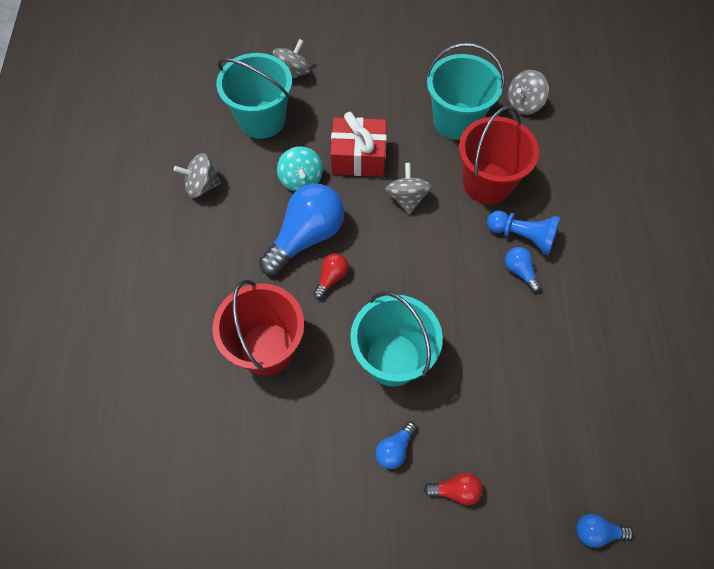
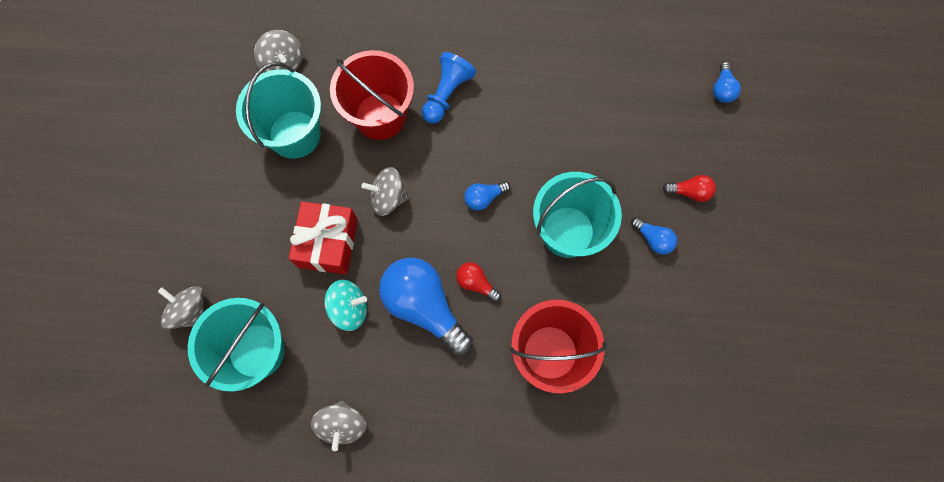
camera: 85 degrees left, 10 degrees up
red light bulb [424,473,483,505] -> red light bulb turned 90 degrees clockwise [663,175,716,202]
blue light bulb [505,247,541,292] -> blue light bulb moved to [464,181,510,211]

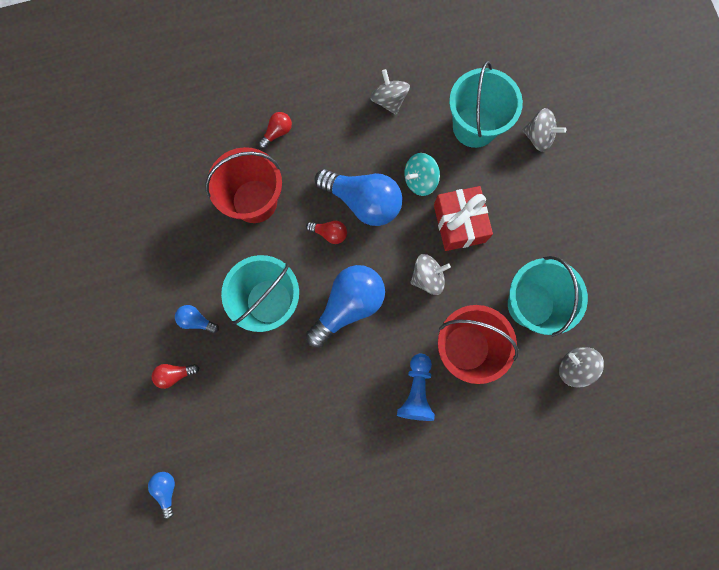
camera: 160 degrees right, 5 degrees up
blue light bulb [464,181,510,211] -> blue light bulb [306,265,385,348], size x2.18
none -> red light bulb [258,112,292,149]

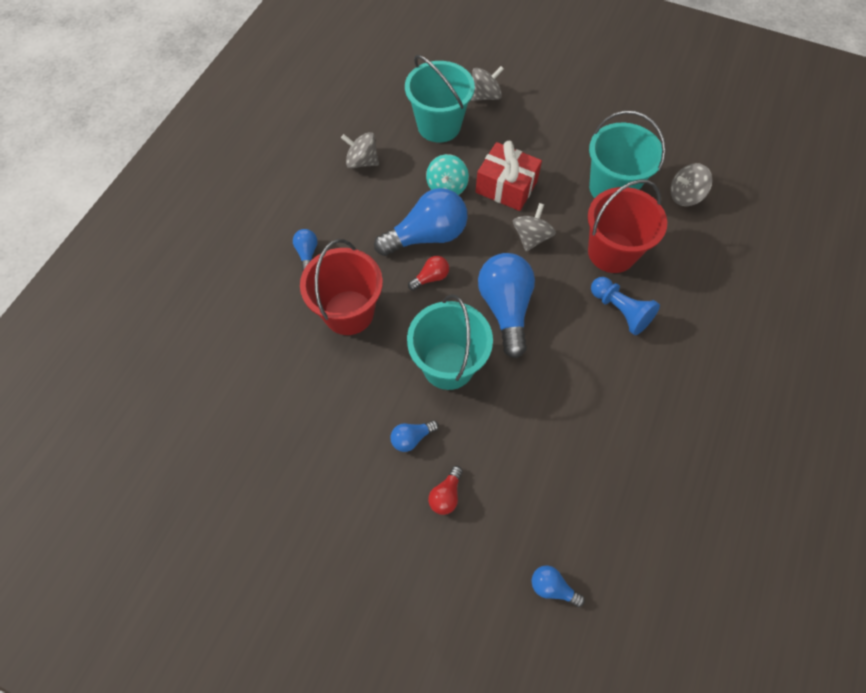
camera: 50 degrees left, 15 degrees down
red light bulb [258,112,292,149] -> blue light bulb [293,229,318,271]

